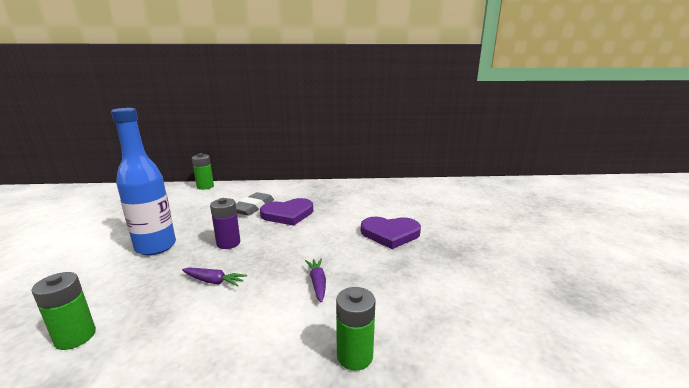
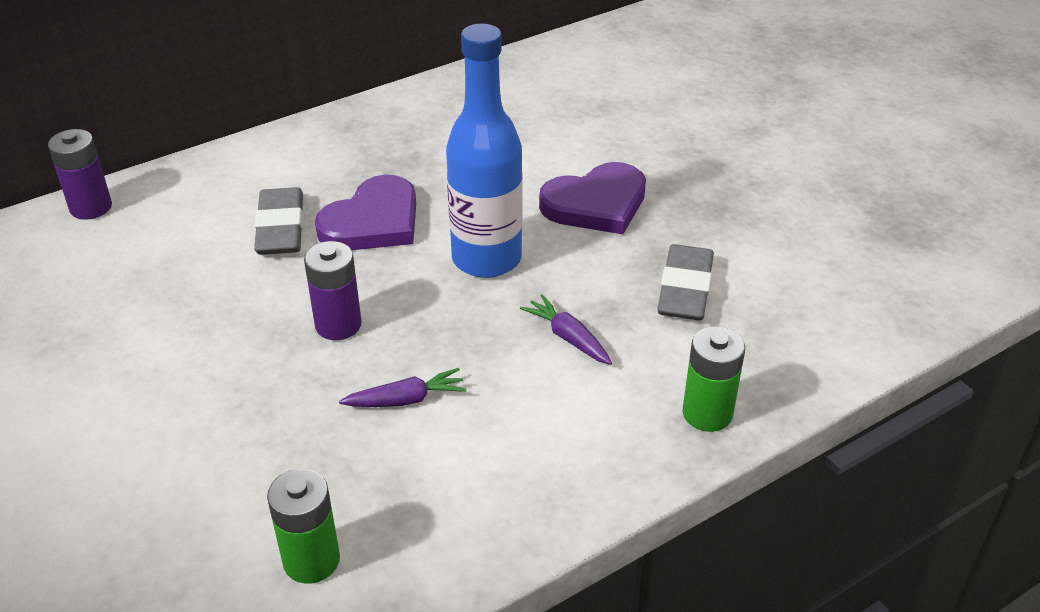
camera: 30 degrees left, 20 degrees up
blue bottle [111,108,176,255] -> blue bottle moved to [446,23,523,278]
green battery [192,153,214,190] -> purple battery [48,129,112,220]
none -> grey eraser [657,244,714,320]

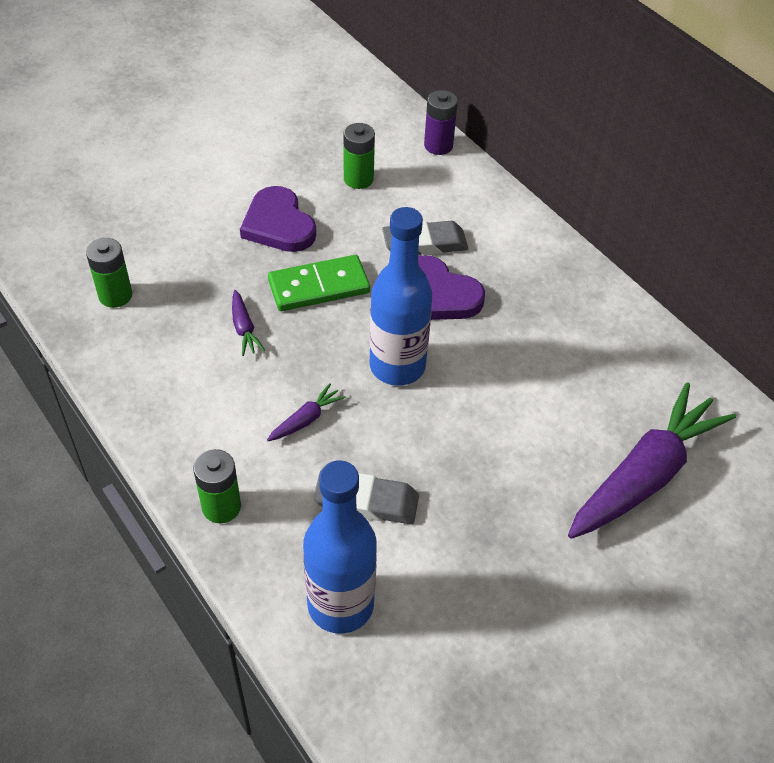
camera: 85 degrees right, 10 degrees up
purple battery [304,241,362,340] -> green domino [268,255,370,311]
purple heart [539,162,646,234] -> purple heart moved to [240,186,316,252]
none -> blue bottle [303,460,377,634]
none -> green battery [343,123,375,189]
none -> purple carrot [568,382,736,539]

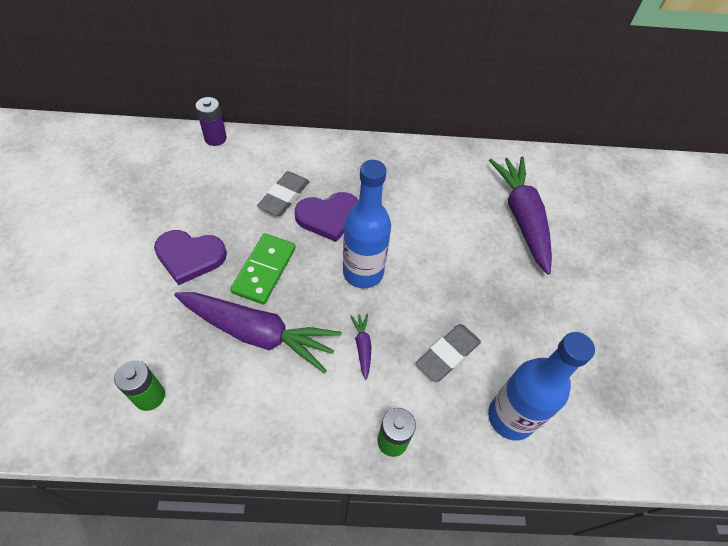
camera: 55 degrees left, 5 degrees up
purple carrot [232,290,265,356] -> purple carrot [175,292,342,373], size x2.45
green battery [343,123,375,189] -> none

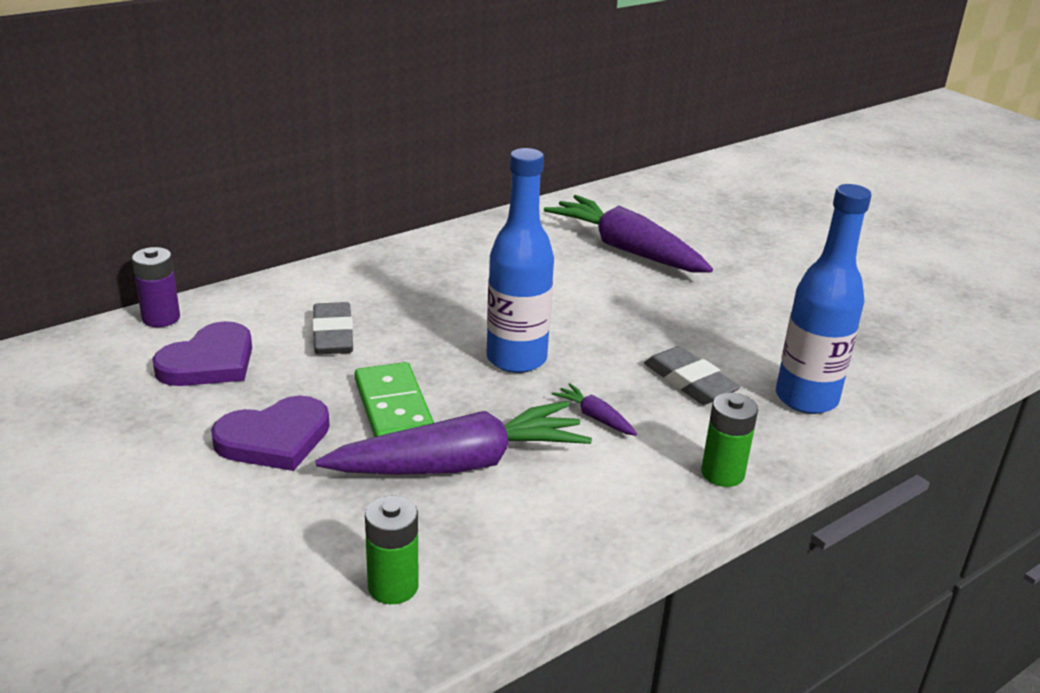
camera: 35 degrees left, 25 degrees down
purple heart [295,192,359,242] -> purple heart moved to [152,321,252,386]
grey eraser [416,324,481,382] -> grey eraser turned 45 degrees counterclockwise [644,346,741,405]

